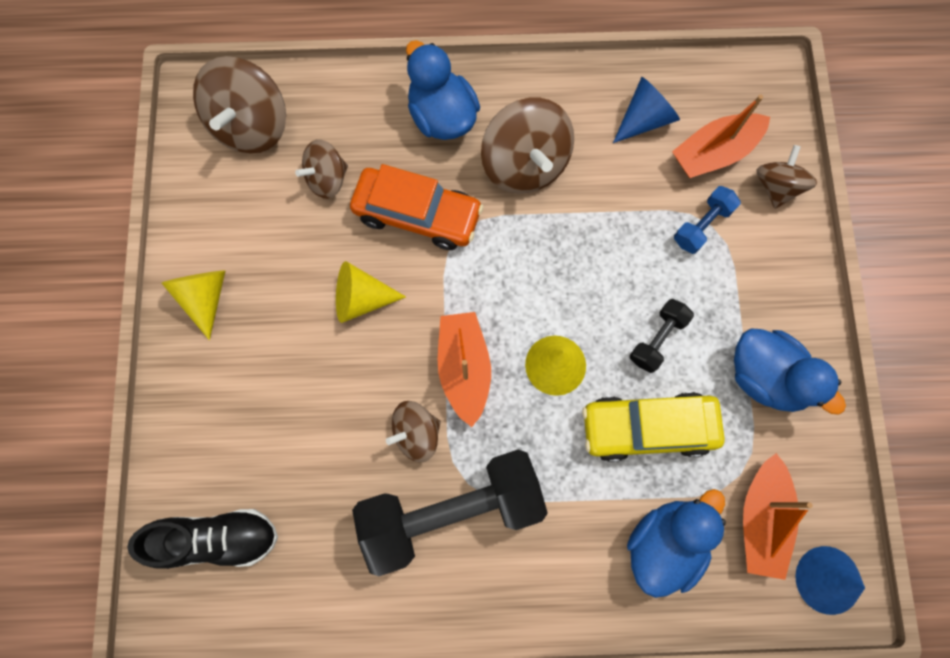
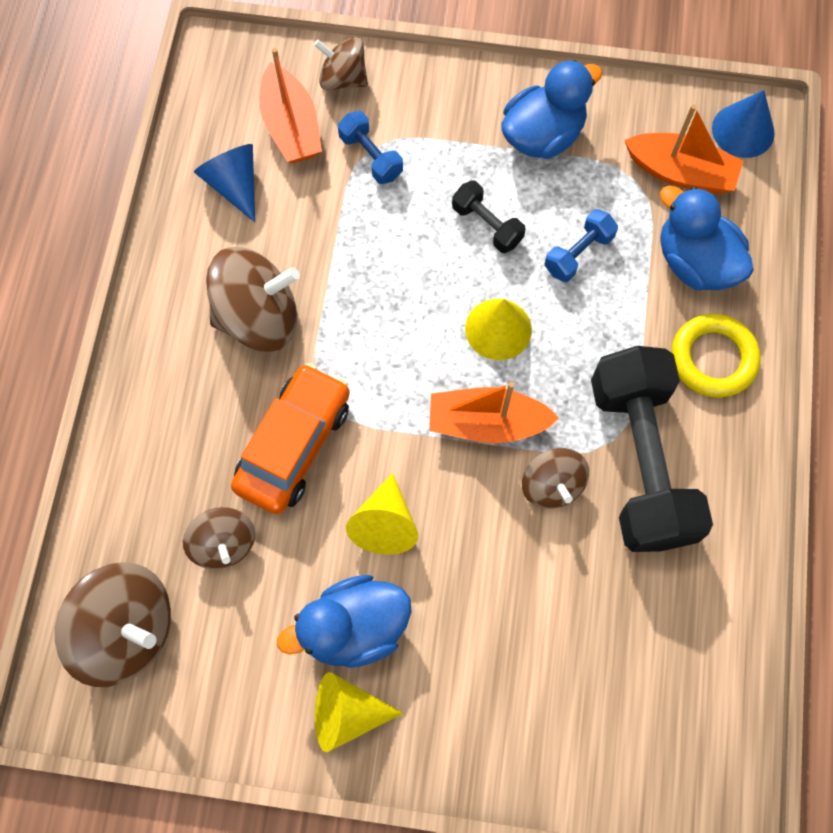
camera: 80 degrees left, 5 degrees down
black shoe [127,509,278,569] -> none
blue duck [406,40,480,140] -> blue duck moved to [277,575,412,668]
yellow car [582,392,725,462] -> blue dumbbell [544,209,618,282]
none -> yellow ring [671,314,761,398]

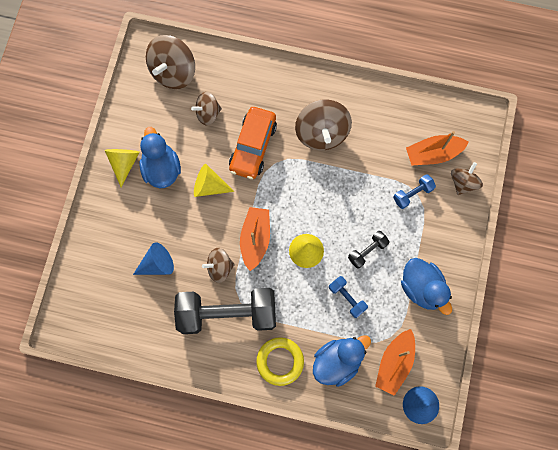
camera: 95 degrees right, 5 degrees up
blue cone [194,144,255,222] -> blue cone moved to [133,242,174,275]
orange car [231,363,350,514] -> orange car turned 75 degrees clockwise [229,107,277,179]

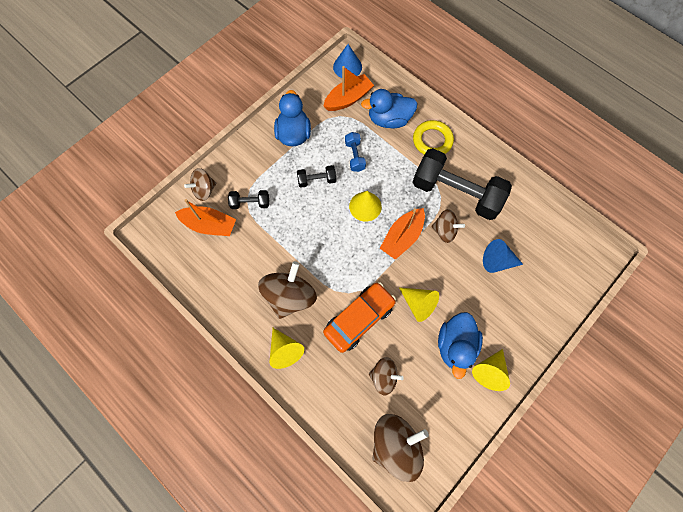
camera: 150 degrees left, 5 degrees down
blue dumbbell [393,174,436,209] -> black dumbbell [228,190,269,209]
none -> yellow cone [269,328,304,369]

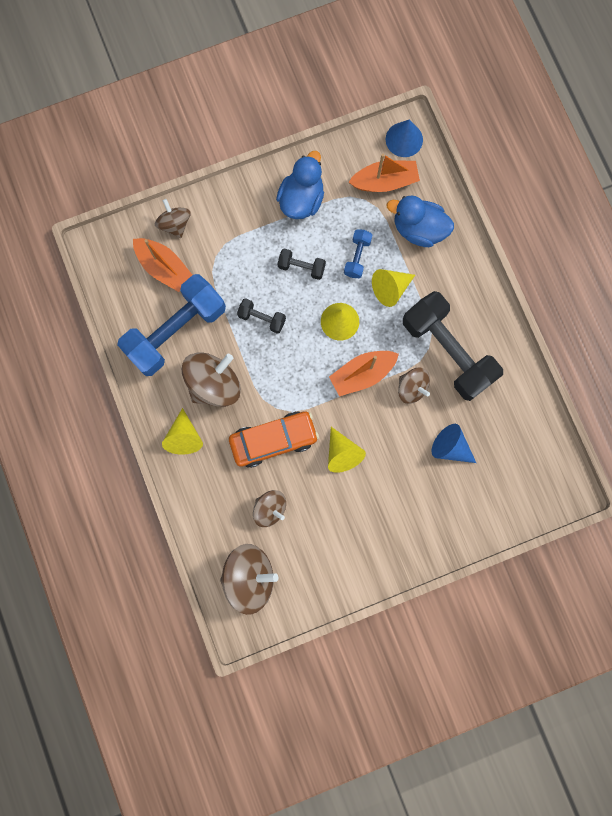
camera: 25 degrees right, 10 degrees up
brown spinning top [184,168,216,201] -> brown spinning top turned 75 degrees clockwise [155,199,191,238]
black dumbbell [228,190,269,209] -> black dumbbell moved to [237,298,286,334]
yellow ring [413,120,454,155] -> none
blue duck [438,312,483,379] -> none
yellow cone [472,349,510,391] -> yellow cone moved to [372,269,415,307]
none -> blue dumbbell [117,274,226,376]

